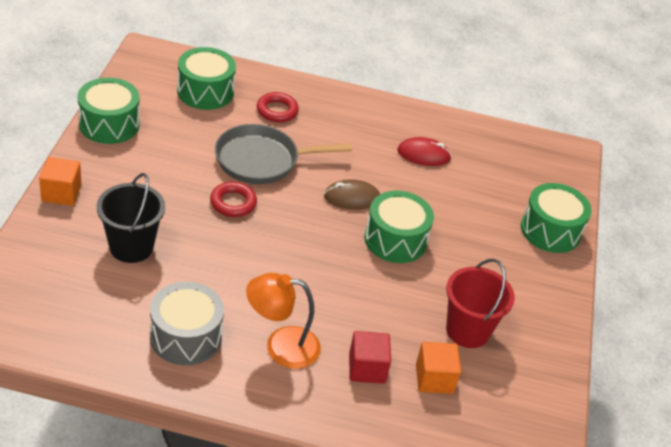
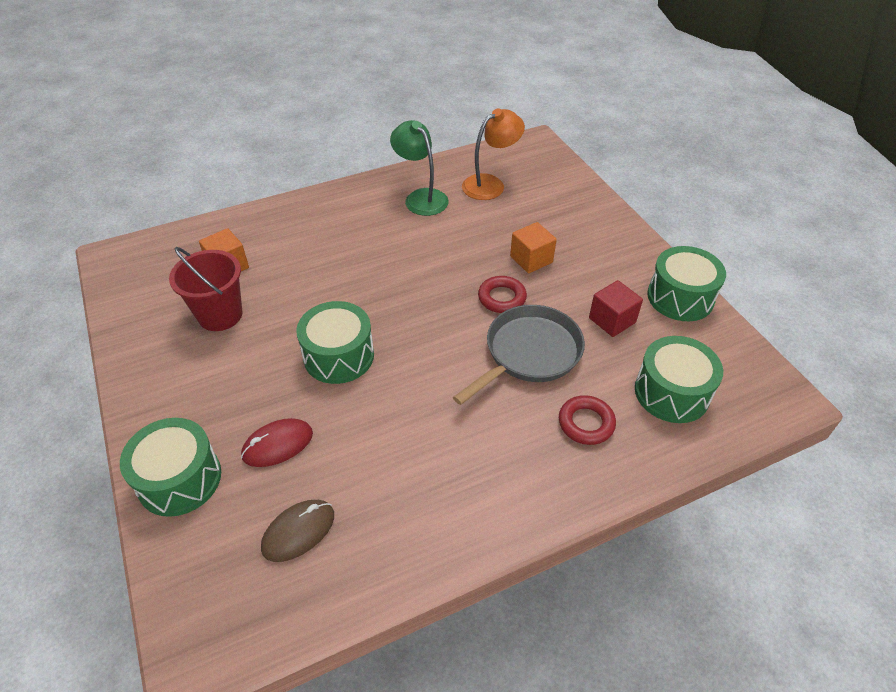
camera: 150 degrees right, 5 degrees up
orange cube [39,157,81,206] -> orange cube moved to [510,222,557,273]
black bucket [97,173,165,263] -> none
grey drum [150,282,224,365] -> green lamp [390,120,449,216]
orange lamp [246,273,321,369] -> orange lamp moved to [462,108,525,200]
brown mouse [324,179,380,210] -> brown mouse moved to [261,500,334,562]
red cube [349,331,391,384] -> red cube moved to [589,280,643,337]
red mouse [397,137,452,166] -> red mouse moved to [241,418,313,467]

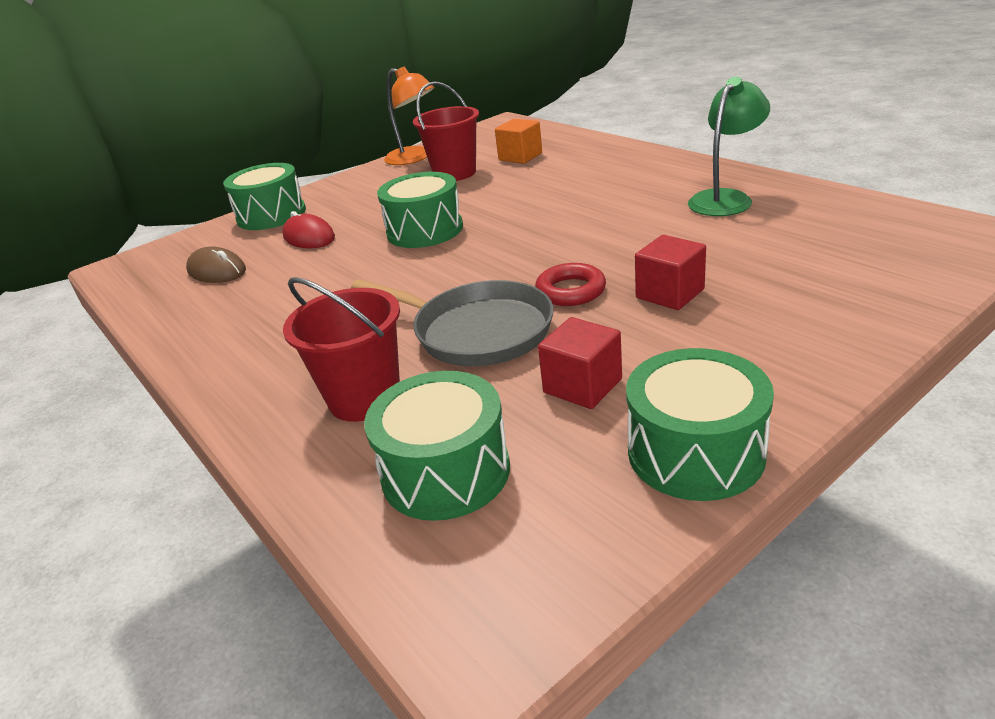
camera: 80 degrees right, 15 degrees down
orange lamp [462,108,525,200] -> orange lamp moved to [384,66,435,165]
orange cube [510,222,557,273] -> red cube [635,235,706,310]
red ring [559,395,616,445] -> red bucket [283,277,400,422]

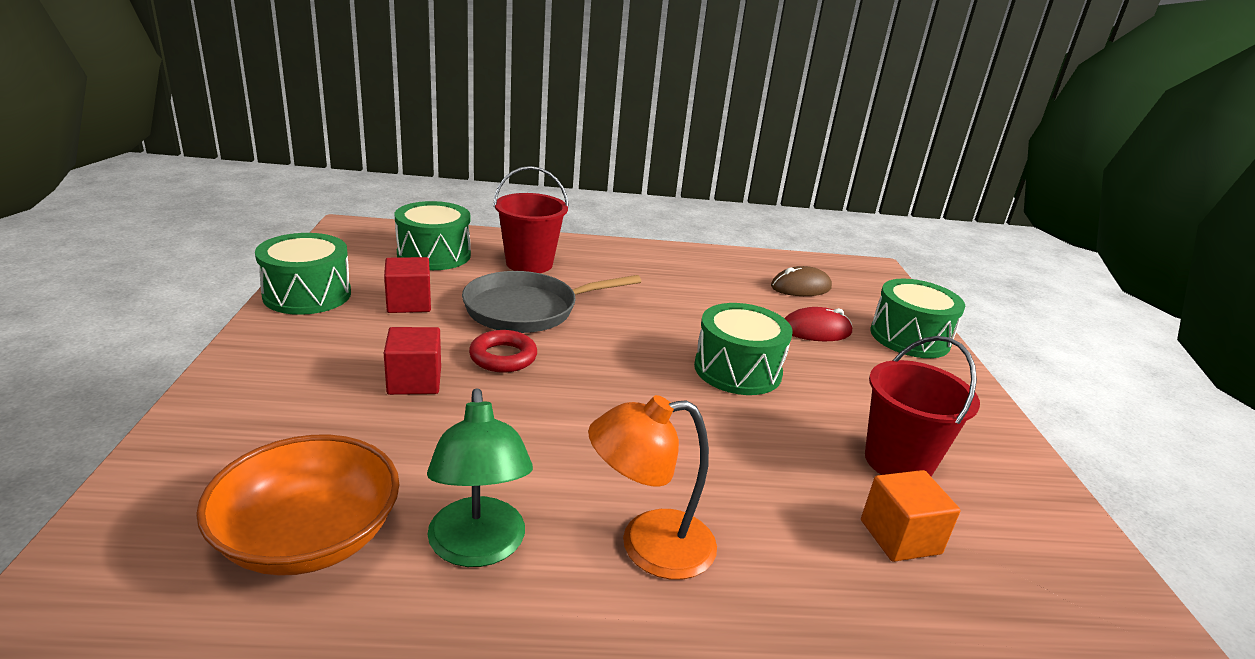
camera: 120 degrees right, 5 degrees down
orange lamp [384,66,435,165] -> orange lamp moved to [588,395,717,580]
none -> orange bowl [196,435,399,576]

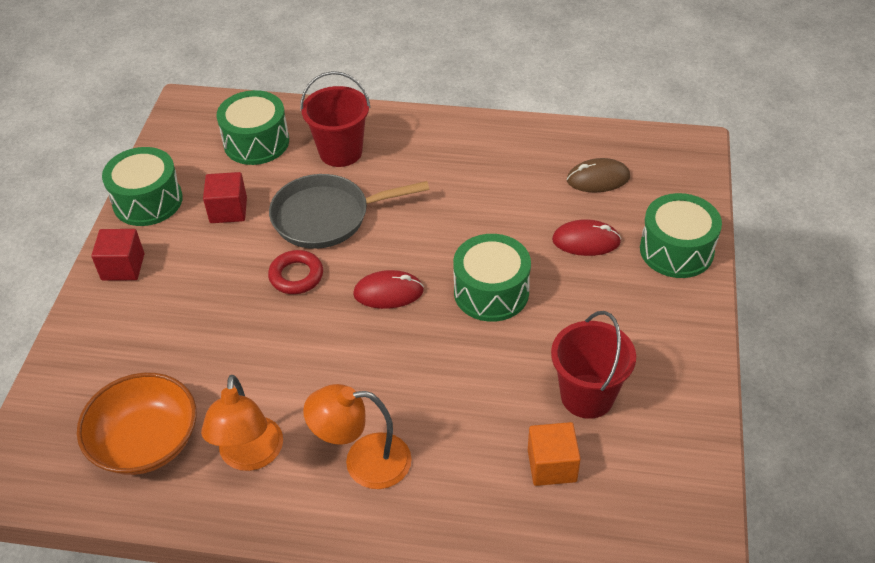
camera: 15 degrees right, 20 degrees up
red cube [384,327,441,395] -> red cube moved to [91,229,144,281]
green lamp [427,388,533,567] -> orange lamp [201,375,283,471]
none -> red mouse [353,270,424,309]

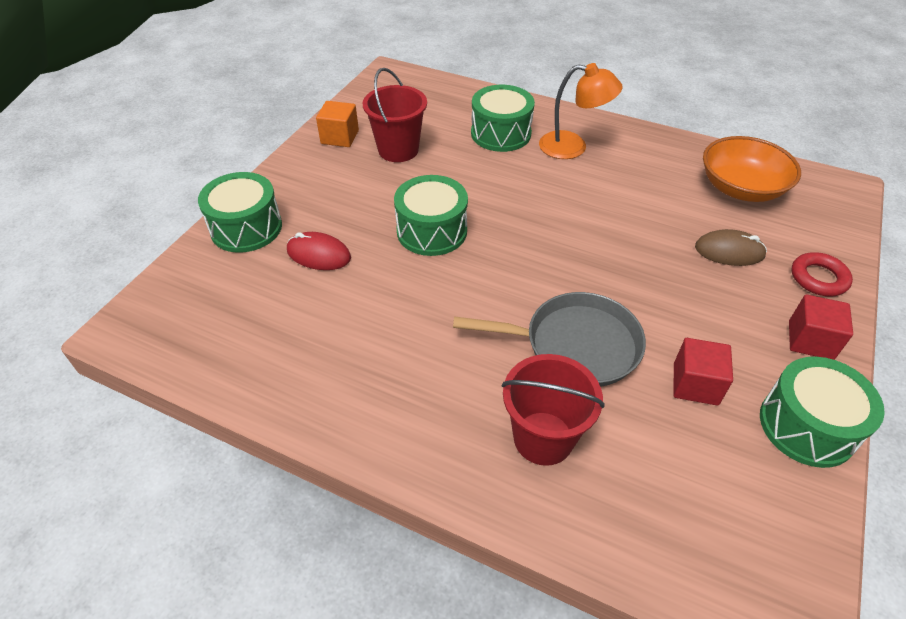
camera: 165 degrees left, 0 degrees up
orange lamp [201,375,283,471] -> none
green drum [217,90,289,165] -> green drum moved to [471,85,535,152]
red ring [268,250,323,294] -> red ring moved to [792,252,853,296]
red mouse [353,270,424,309] -> none
orange cube [528,422,581,486] -> orange cube moved to [316,101,359,147]
brown mouse [567,158,630,192] -> brown mouse moved to [695,229,767,266]

